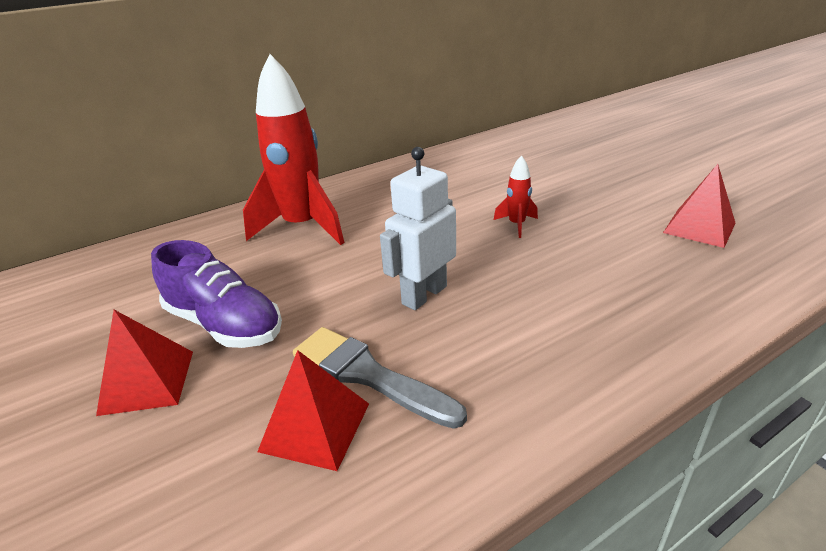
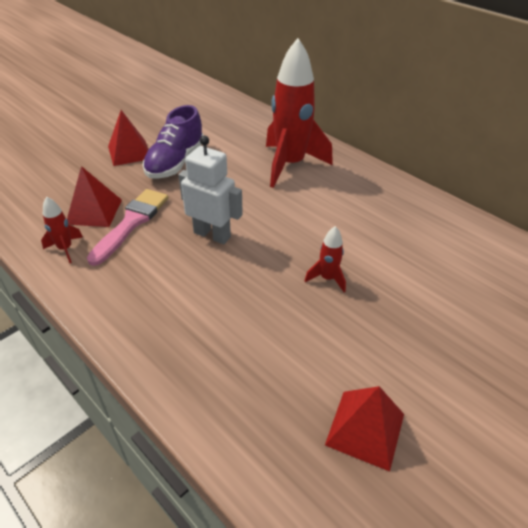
camera: 75 degrees right, 10 degrees up
grey brush [293,327,467,429] -> pink brush [87,189,168,266]
none -> red rocket [41,196,83,263]

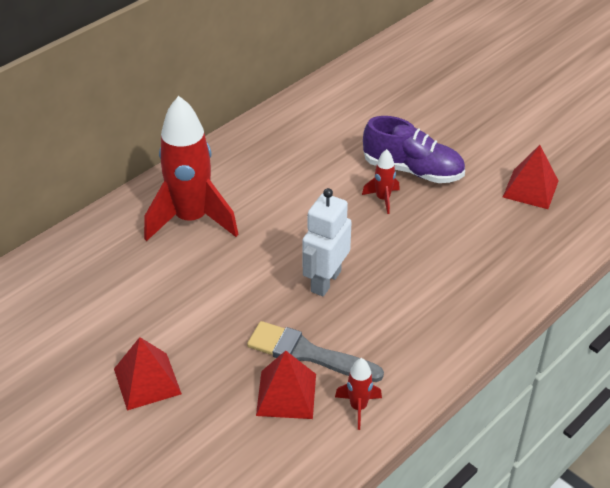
camera: 90 degrees left, 0 degrees up
pink brush [87,189,168,266] -> grey brush [247,321,384,382]
purple shoe [143,105,204,179] -> purple shoe moved to [363,116,465,183]

